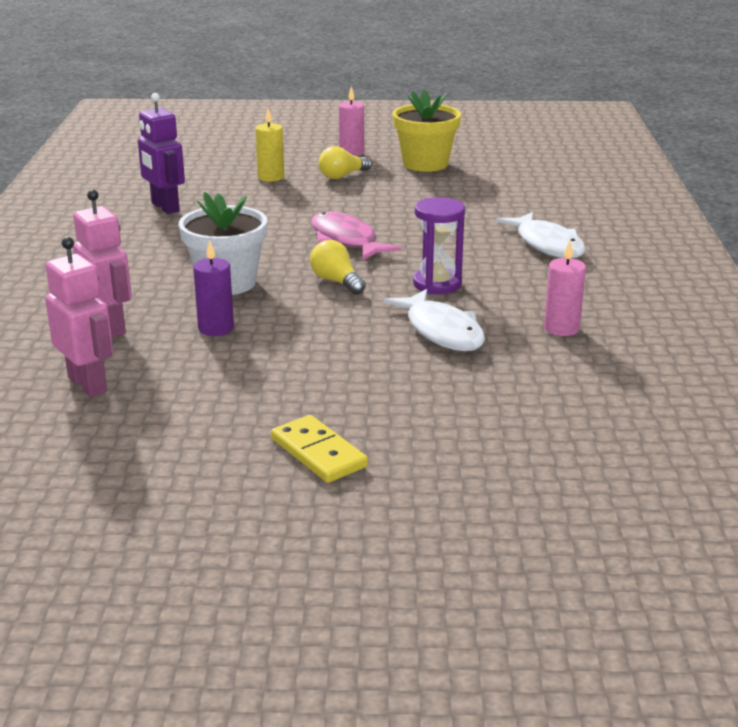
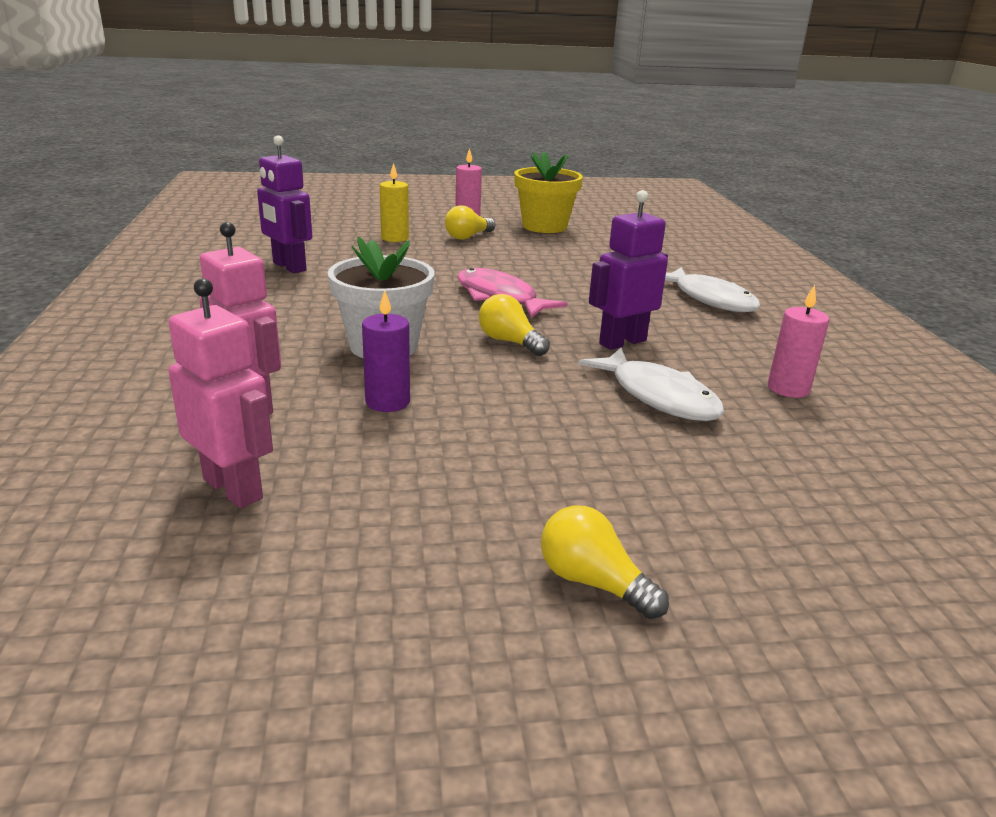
camera: 10 degrees left, 0 degrees up
yellow domino [271,415,368,483] -> yellow light bulb [541,505,669,619]
purple hourglass [413,197,465,294] -> purple robot [589,190,668,350]

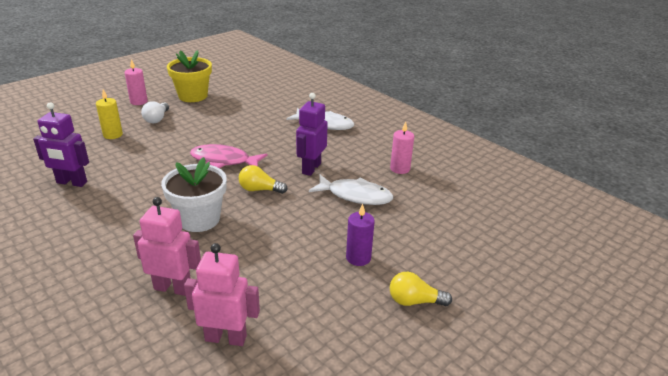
camera: 35 degrees left, 5 degrees up
purple candle [362,290,410,412] -> purple candle moved to [346,203,375,266]
yellow light bulb [445,205,496,240] -> white light bulb [141,101,169,123]

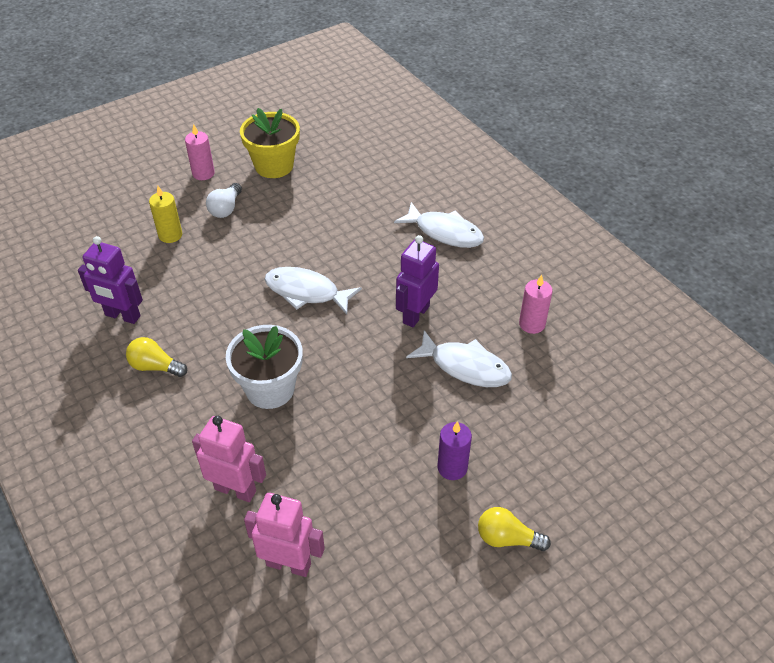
camera: 10 degrees right, 15 degrees up
pink fish [190,144,267,168] -> white fish [264,267,362,315]
yellow light bulb [239,165,288,194] -> yellow light bulb moved to [126,337,187,377]

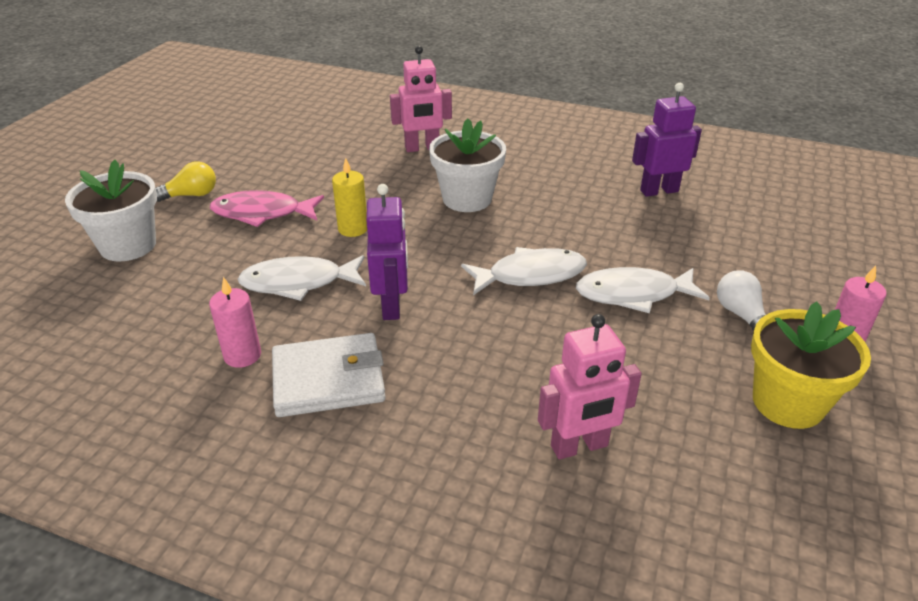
camera: 145 degrees right, 10 degrees down
yellow light bulb [126,337,187,377] -> none
yellow candle [149,186,182,243] -> yellow candle moved to [332,158,367,237]
pink robot [244,493,325,577] -> pink robot moved to [538,314,642,459]
white fish [394,202,484,248] -> white fish moved to [576,267,710,313]
purple candle [437,421,472,480] -> pink fish [210,190,324,227]
none -> white flower pot [65,160,157,262]
none -> white wallet [272,333,386,417]

